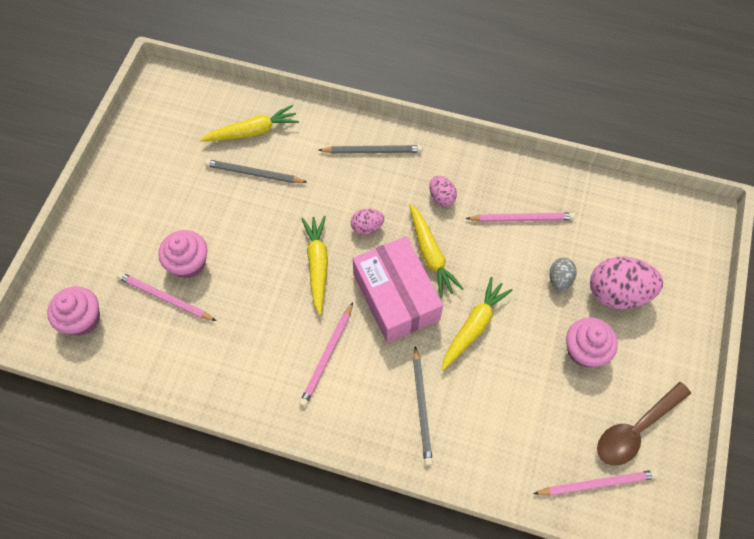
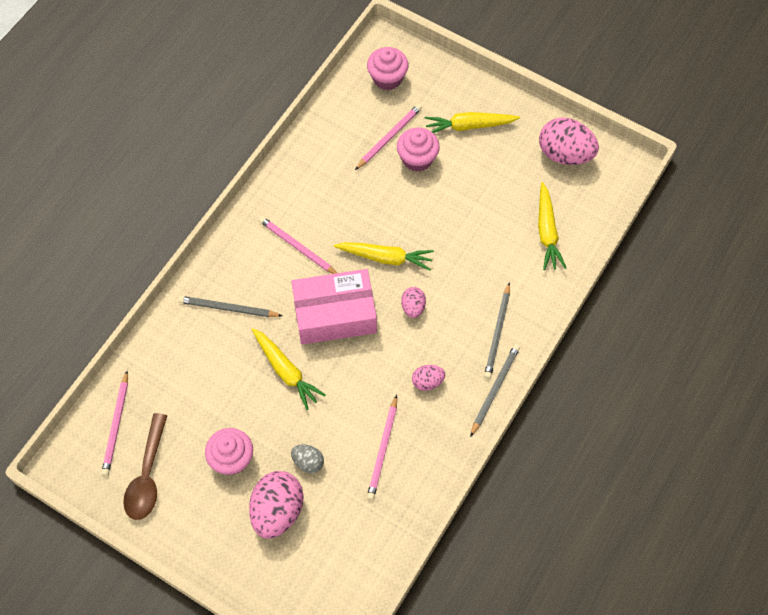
camera: 105 degrees right, 0 degrees up
grey pencil [205,159,307,183] -> grey pencil moved to [470,344,520,437]
yellow carrot [409,204,463,298] -> yellow carrot moved to [425,112,520,133]
brown spoon [597,382,691,466] -> brown spoon turned 150 degrees counterclockwise [123,413,167,520]
none -> pink egg [539,117,599,165]

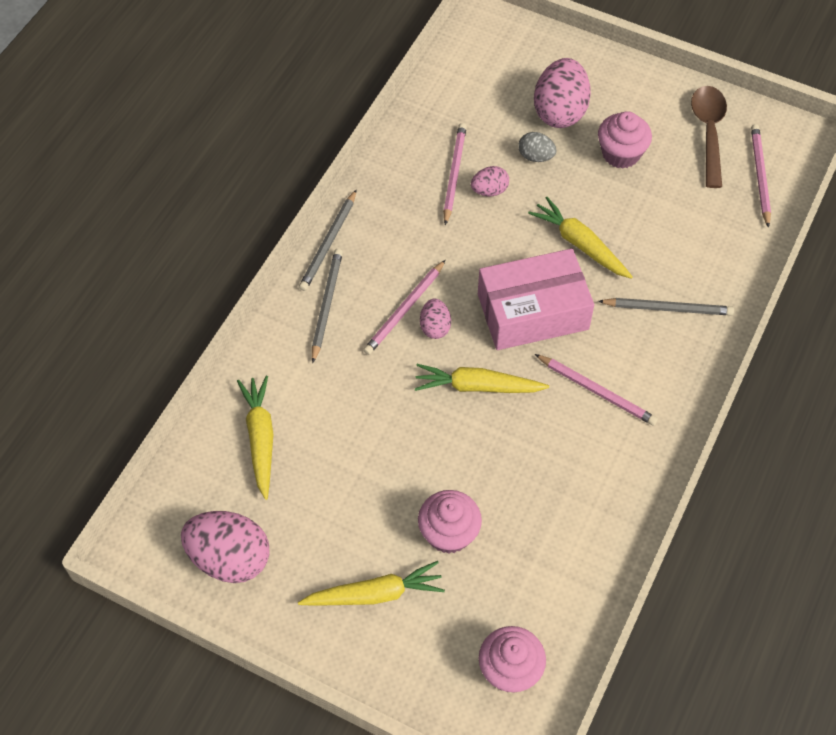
camera: 175 degrees right, 5 degrees down
pink pencil [355,104,422,170] -> pink pencil moved to [363,260,445,355]
pink egg [412,365,445,391] -> pink egg moved to [471,166,509,196]

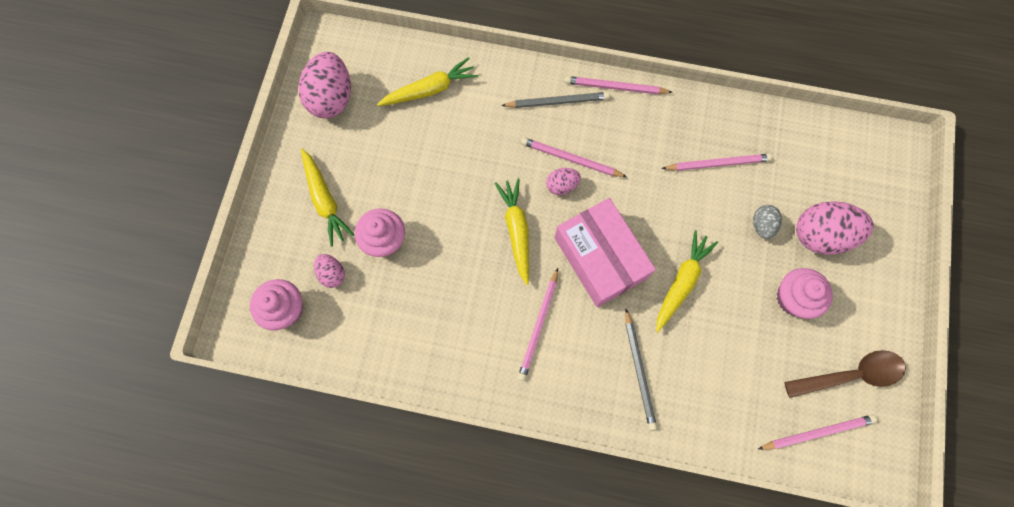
camera: 75 degrees right, 15 degrees up
grey pencil [299,189,357,291] -> pink pencil [565,76,673,94]
pink egg [471,166,509,196] -> pink egg moved to [314,254,345,288]

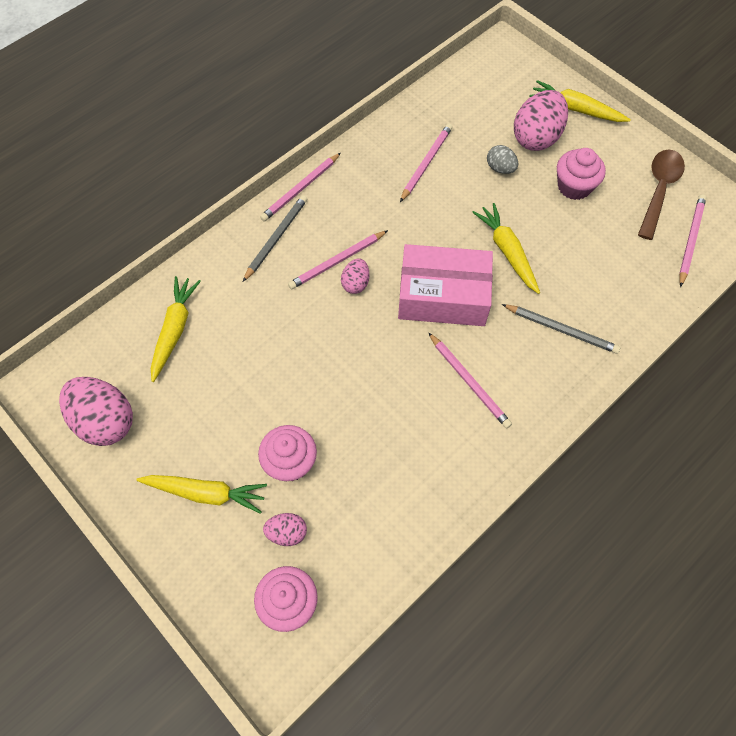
camera: 55 degrees left, 10 degrees down
yellow carrot [495,178,529,285] -> yellow carrot moved to [530,80,631,122]

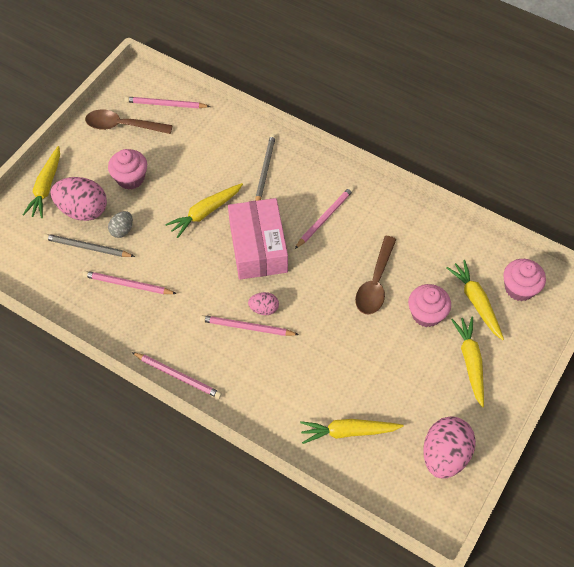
camera: 105 degrees left, 5 degrees down
grey pencil [243,195,307,282] -> grey pencil moved to [44,234,135,257]
pink egg [263,513,307,546] -> yellow carrot [446,260,504,340]
pink pencil [288,230,388,289] -> pink pencil turned 150 degrees clockwise [200,315,299,336]
none -> brown spoon [355,236,396,314]

